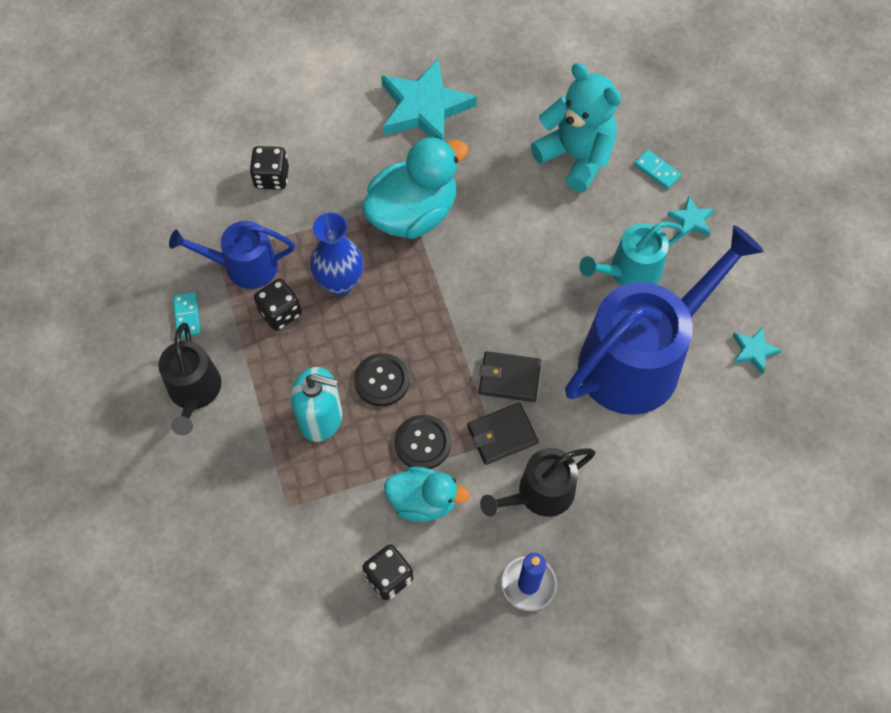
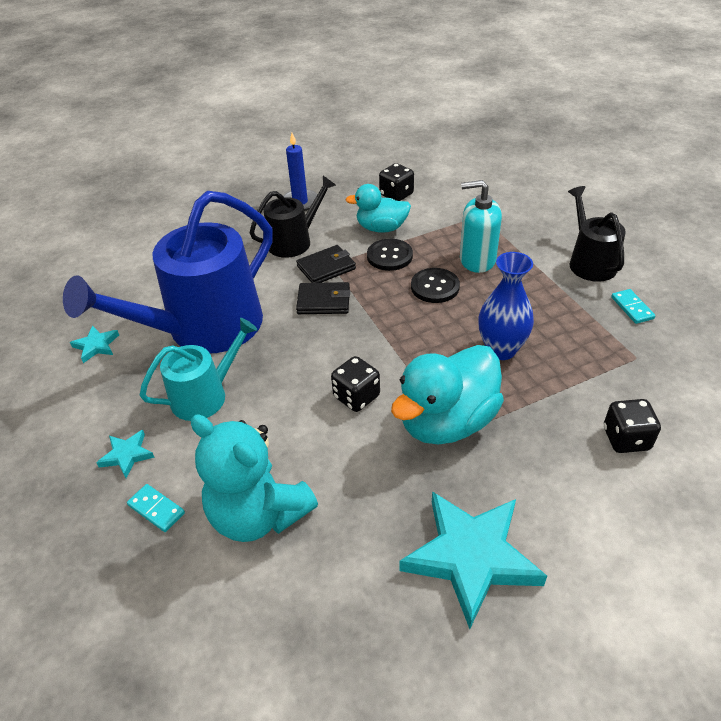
camera: 175 degrees right, 20 degrees down
blue watering can [169,221,295,289] -> none
black dice [254,279,302,331] -> black dice moved to [331,356,380,412]

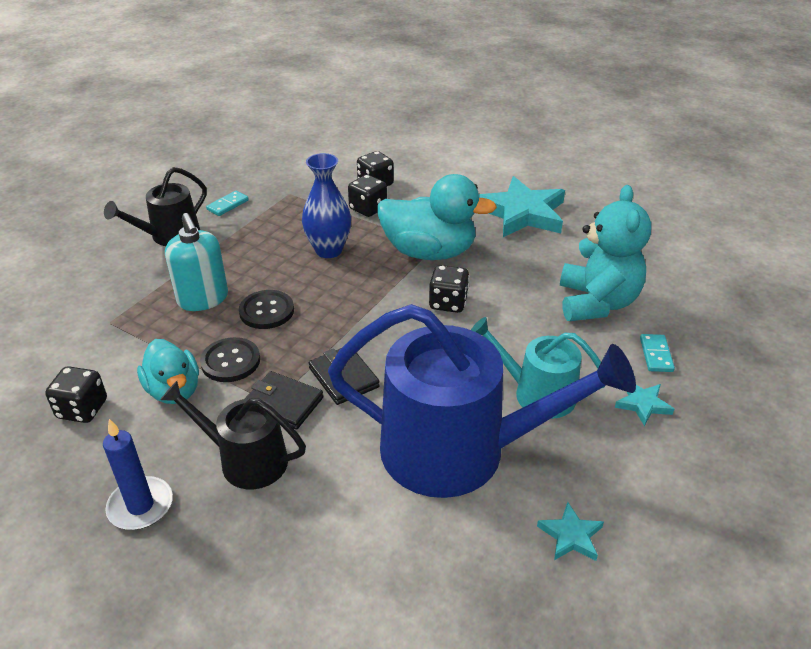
camera: 125 degrees left, 5 degrees down
none -> black dice [348,175,387,217]

